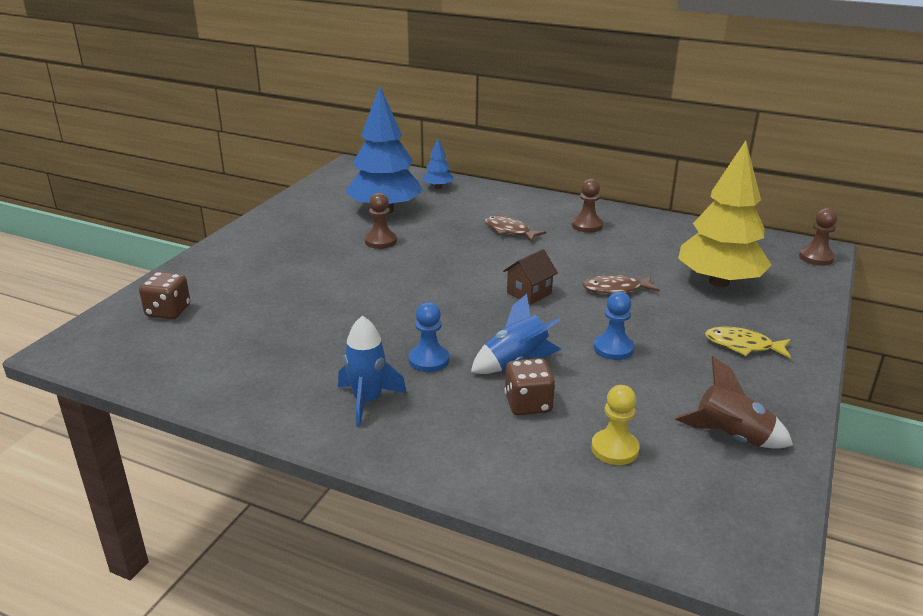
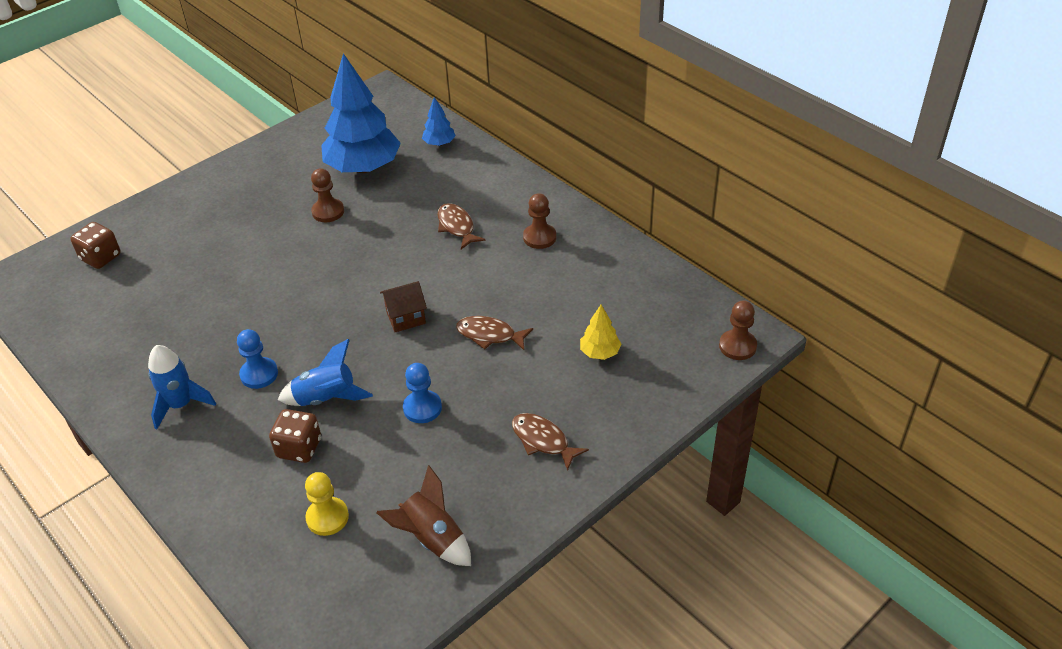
camera: 25 degrees right, 15 degrees up
yellow tree [678,141,772,287] -> yellow tree [580,305,621,360], size x0.44
yellow fish [705,327,791,359] -> brown fish [512,413,589,471]

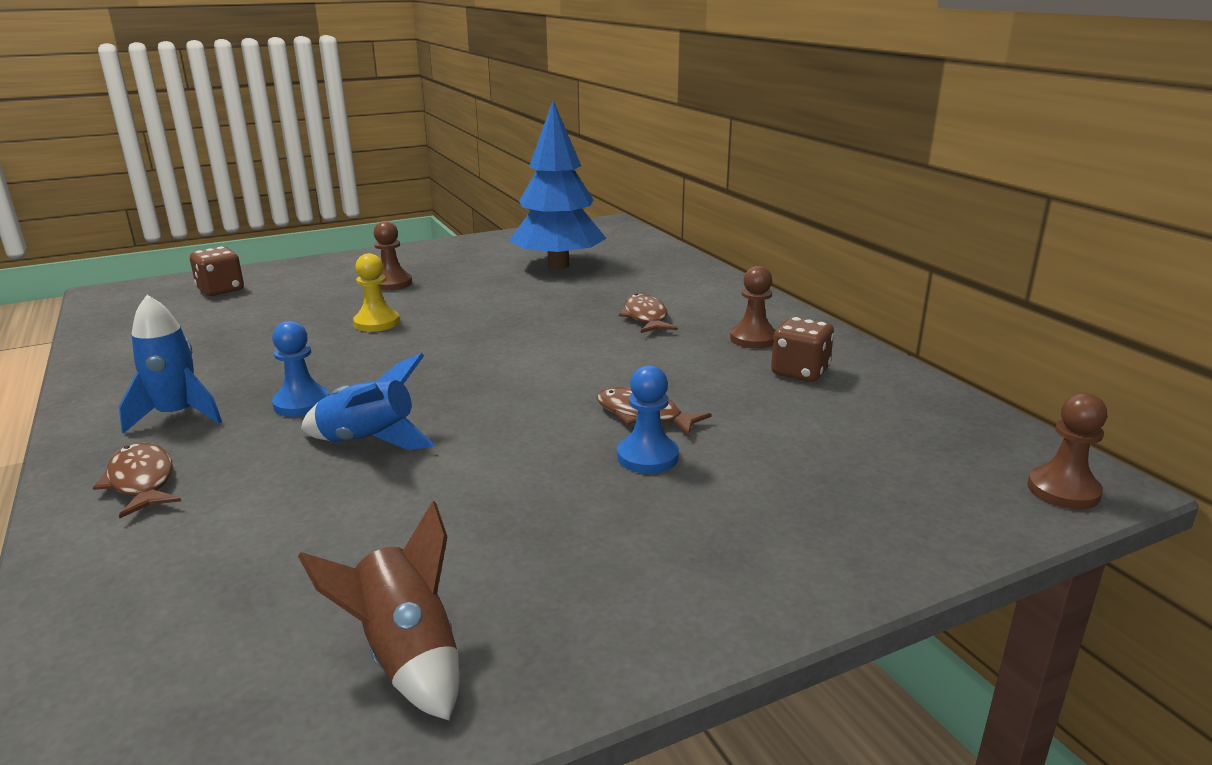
camera: 15 degrees right, 20 degrees down
brown dice [269,409,321,463] -> brown dice moved to [771,317,834,382]
yellow pawn [305,472,349,536] -> yellow pawn moved to [353,253,400,332]
brown pawn [311,168,344,222] -> brown pawn moved to [374,221,412,291]
brown house [380,281,427,332] -> none
blue pawn [403,363,442,423] -> blue pawn moved to [617,365,679,473]
blue tree [422,97,456,146] -> none
brown fish [512,413,589,471] -> brown fish moved to [93,442,181,518]
yellow tree [580,305,621,360] -> none

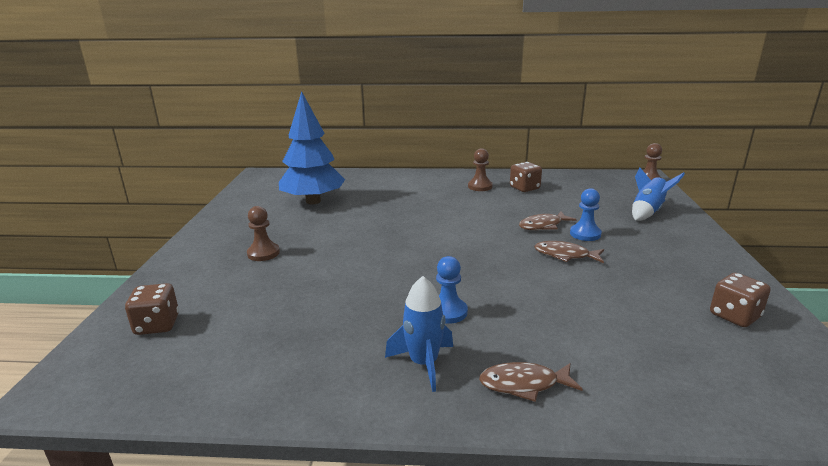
camera: 60 degrees left, 0 degrees up
brown rocket [298,501,459,720] -> brown dice [710,273,771,327]
blue rocket [301,353,435,450] -> blue rocket moved to [632,168,685,221]
yellow pawn [353,253,400,332] -> none
brown fish [619,294,678,333] -> brown fish moved to [534,241,604,263]

